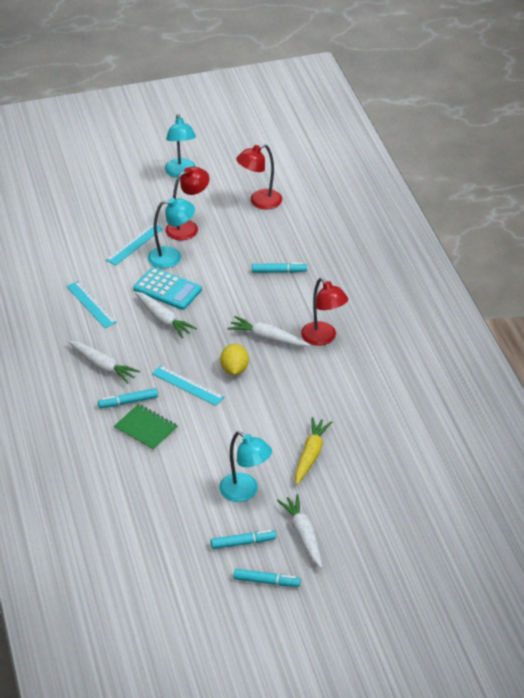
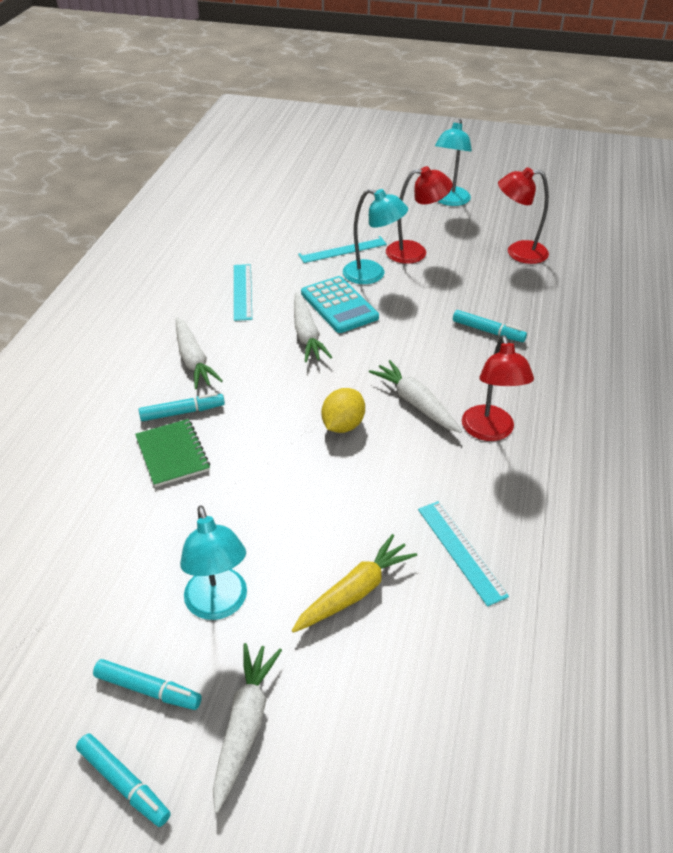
camera: 30 degrees right, 0 degrees up
turquoise marker [98,388,158,408] -> turquoise marker turned 150 degrees clockwise [139,393,225,421]
turquoise ruler [152,365,224,406] -> turquoise ruler moved to [418,501,509,606]

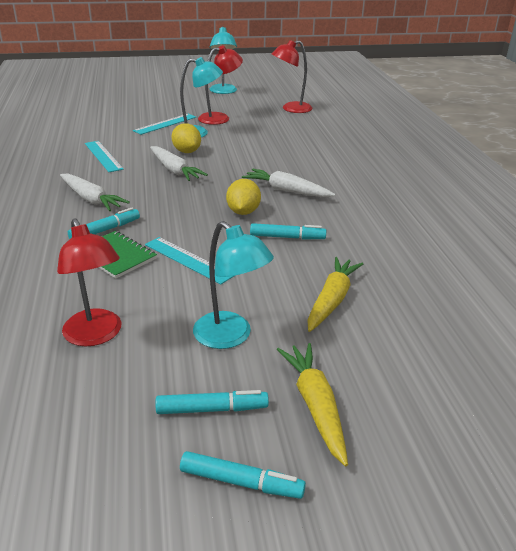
camera: 25 degrees left, 10 degrees down
white carrot [213,643,282,813] -> yellow carrot [277,343,348,466]
turquoise calculator [301,276,379,333] -> yellow lemon [171,123,201,153]
turquoise ruler [418,501,509,606] -> turquoise ruler moved to [145,237,234,285]
turquoise marker [453,310,527,342] -> turquoise marker moved to [250,223,326,239]
red lamp [462,335,534,441] -> red lamp moved to [57,218,122,346]

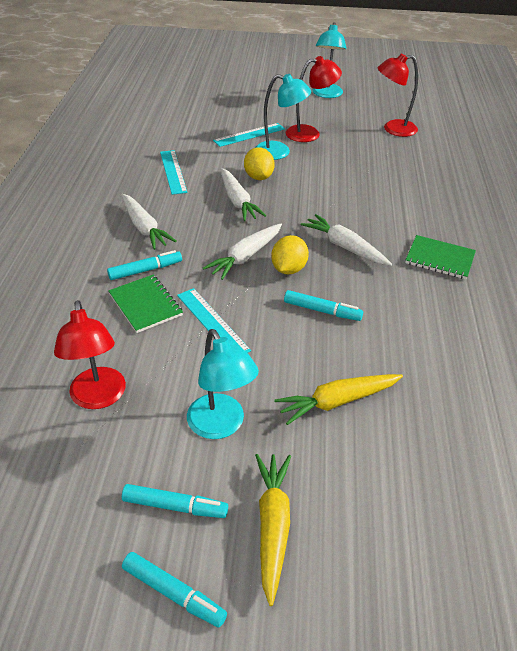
camera: 15 degrees right, 10 degrees up
yellow carrot [307,257,363,332] -> yellow carrot turned 150 degrees counterclockwise [274,374,403,425]
none -> white carrot [203,224,282,280]
none -> green notebook [405,235,476,279]

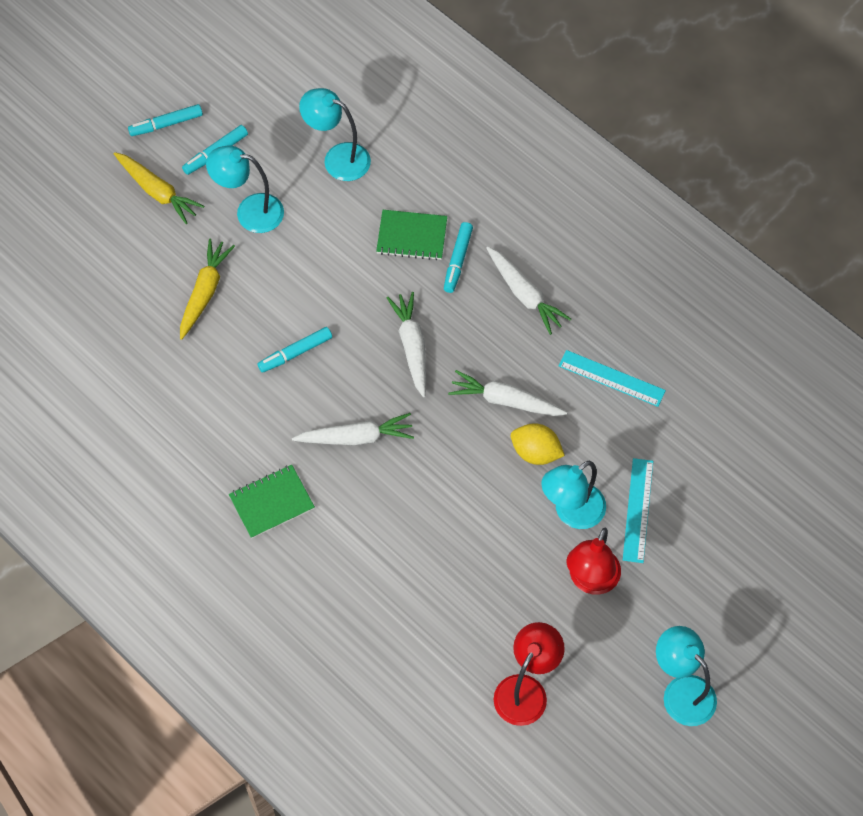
camera: 130 degrees right, 20 degrees up
red lamp [54,300,126,409] -> turquoise lamp [299,88,371,181]
white carrot [121,194,177,250] -> white carrot turned 135 degrees counterclockwise [486,247,571,335]
turquoise ruler [177,288,251,353] -> none
yellow lemon [271,235,309,274] -> none

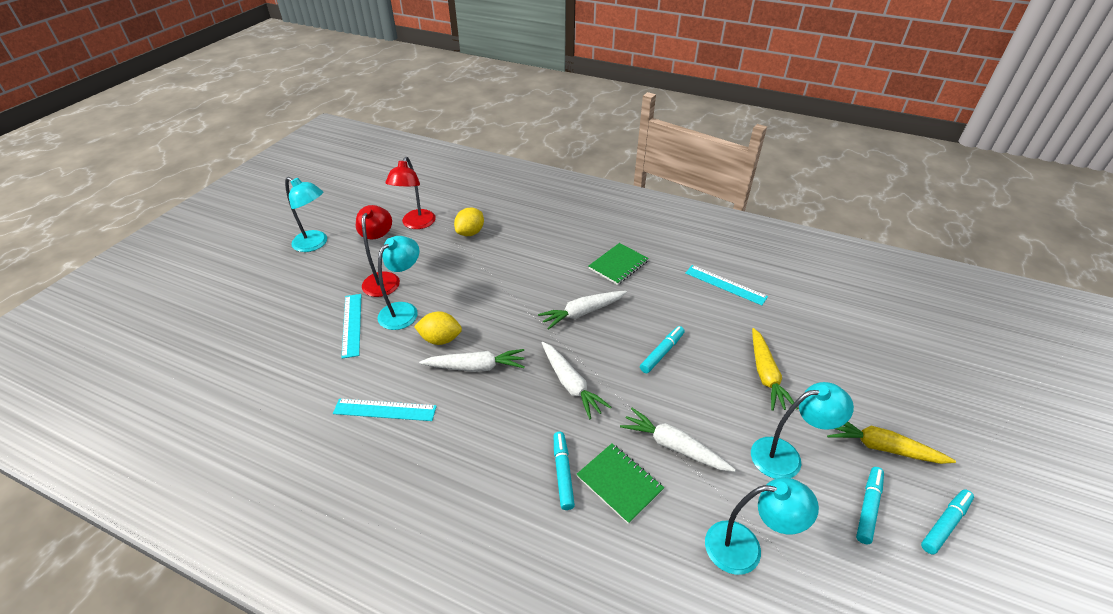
camera: 160 degrees right, 20 degrees down
green notebook [376,210,447,260] -> green notebook turned 60 degrees clockwise [576,443,664,524]
white carrot [486,247,571,335] -> white carrot moved to [620,408,736,472]
none -> yellow lemon [454,207,484,236]
none -> turquoise ruler [685,265,768,305]

